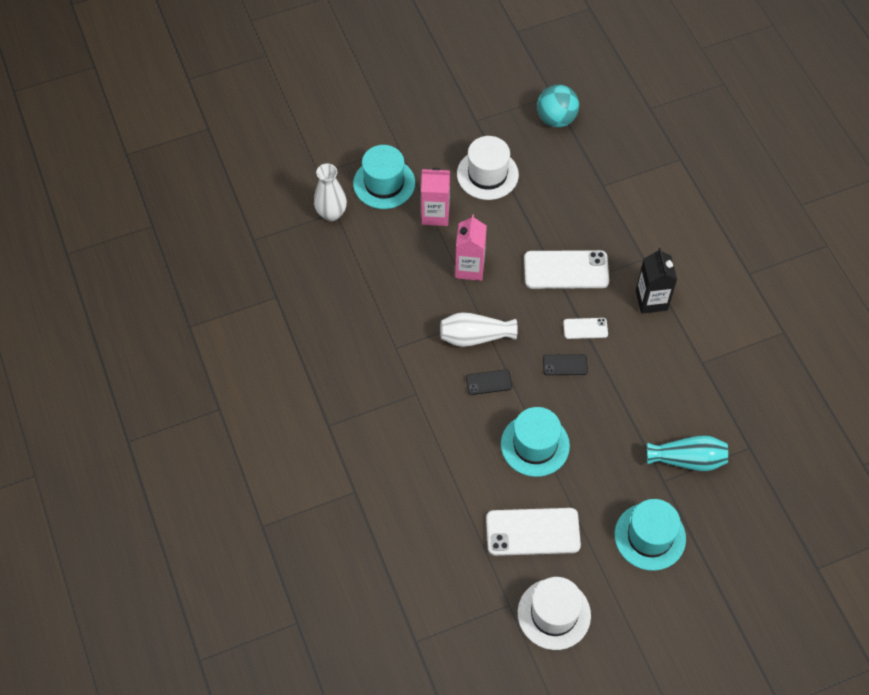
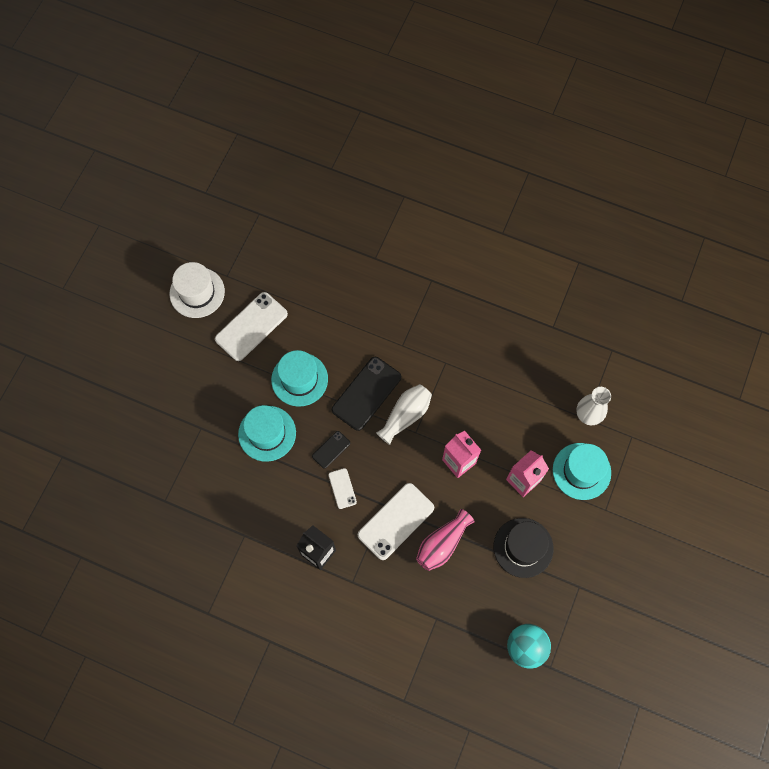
camera: 135 degrees right, 10 degrees up
white hat [457,136,519,200] -> black hat [494,518,554,578]
black phone [466,370,512,395] -> black phone [332,357,401,431], size x1.96
white phone [563,318,608,339] -> white phone turned 60 degrees counterclockwise [328,468,357,509]
turquoise hat [615,499,686,571] -> turquoise hat moved to [238,405,296,462]
turquoise vase [647,435,728,471] -> none
none -> pink vase [416,509,475,571]

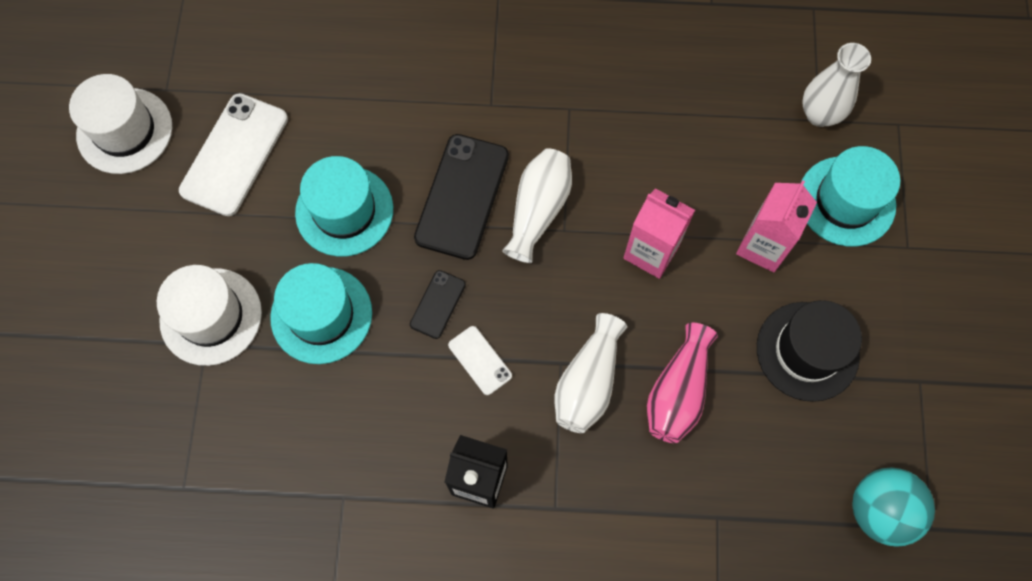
camera: 20 degrees left, 0 degrees up
white phone [358,483,434,560] -> white vase [554,313,627,433]
none -> white hat [157,265,262,366]

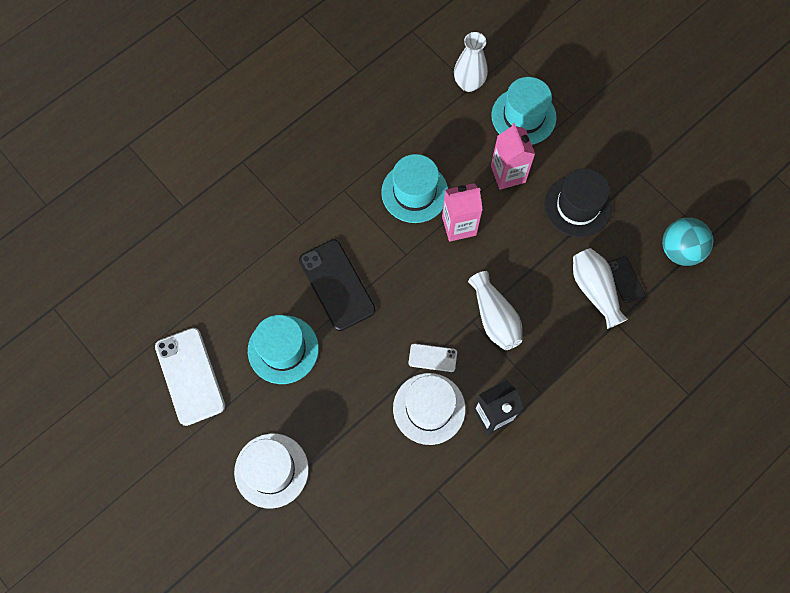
camera: 45 degrees left, 0 degrees up
white hat [69,74,172,174] -> white hat moved to [393,373,466,445]
turquoise hat [270,263,372,364] -> turquoise hat moved to [381,154,448,223]
black phone [410,270,466,339] -> black phone moved to [608,256,645,303]
white vase [502,148,572,263] -> white vase moved to [573,248,628,329]
pink vase [647,323,718,443] -> none

